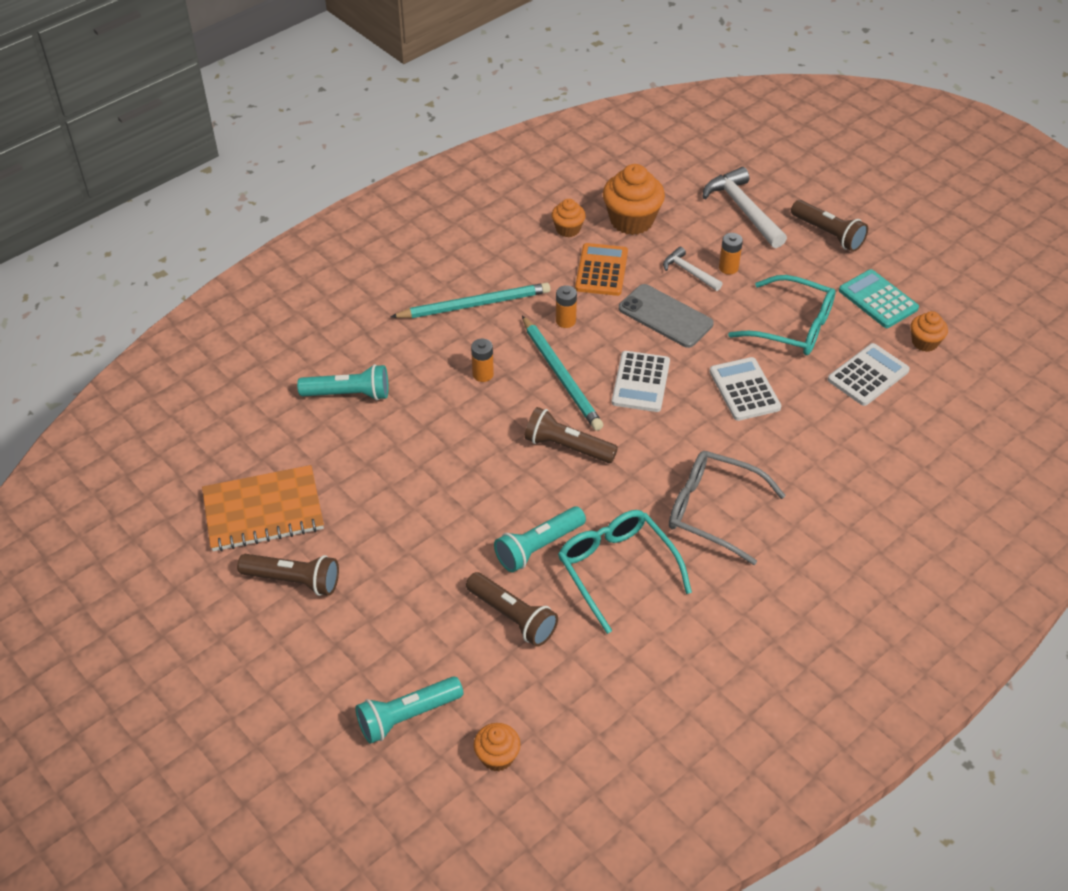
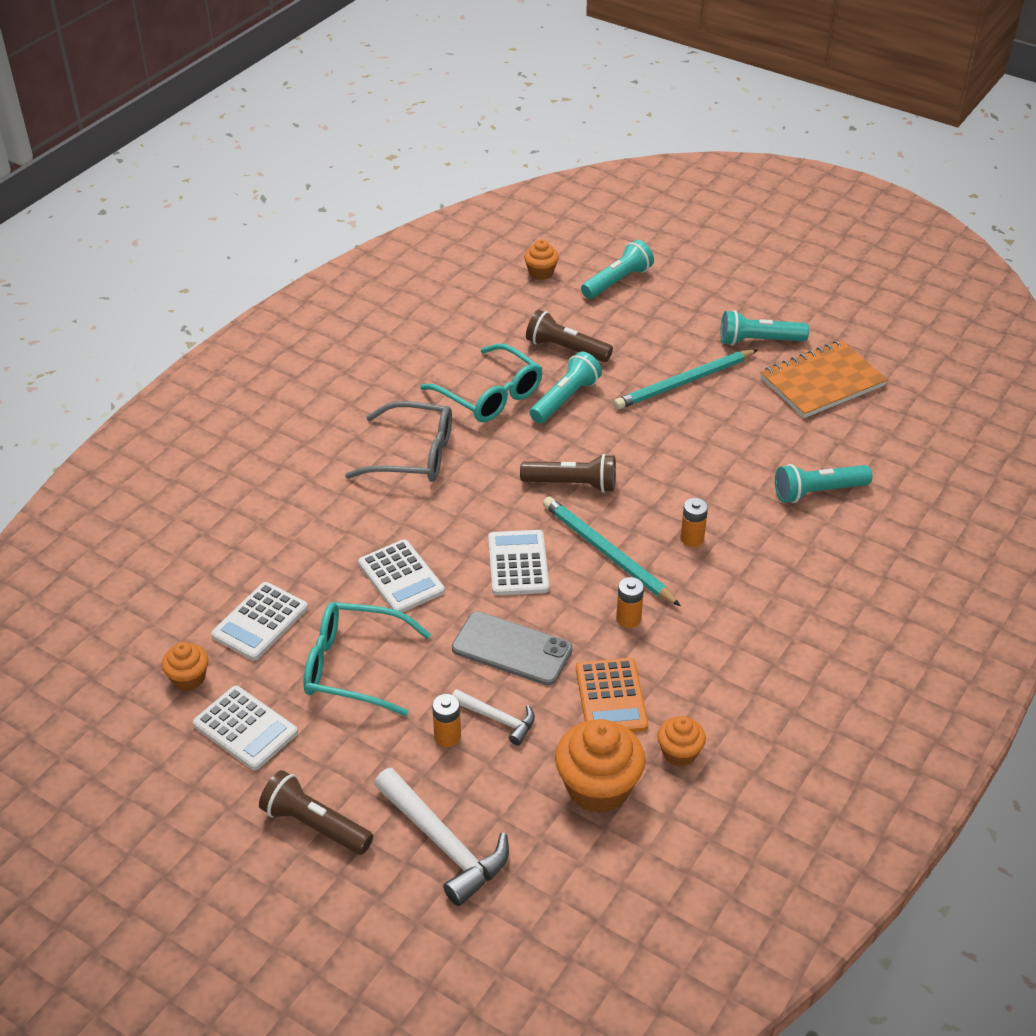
camera: 165 degrees right, 5 degrees down
brown flashlight [237,554,339,596] -> turquoise flashlight [721,310,809,345]
turquoise pencil [391,283,550,318] -> turquoise pencil moved to [613,349,758,410]
turquoise calculator [839,269,919,328] -> white calculator [193,686,298,770]

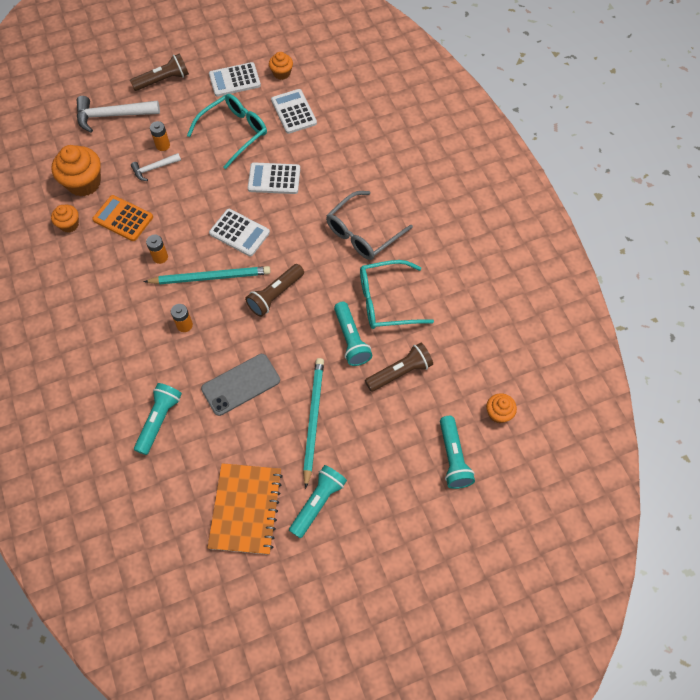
camera: 125 degrees right, 20 degrees up
grey phone [452,612,573,685] -> grey phone moved to [201,354,280,416]

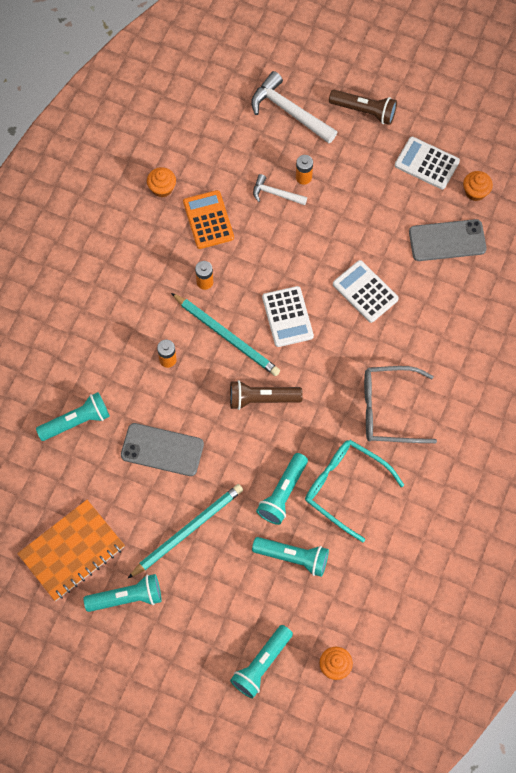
camera: 45 degrees right, 5 degrees up
orange cupcake [52,145,101,196] -> none
turquoise glasses [187,94,267,169] -> none
white calculator [271,89,317,134] -> grey phone [409,219,487,261]
brown flashlight [365,343,433,392] -> turquoise flashlight [252,537,329,577]

